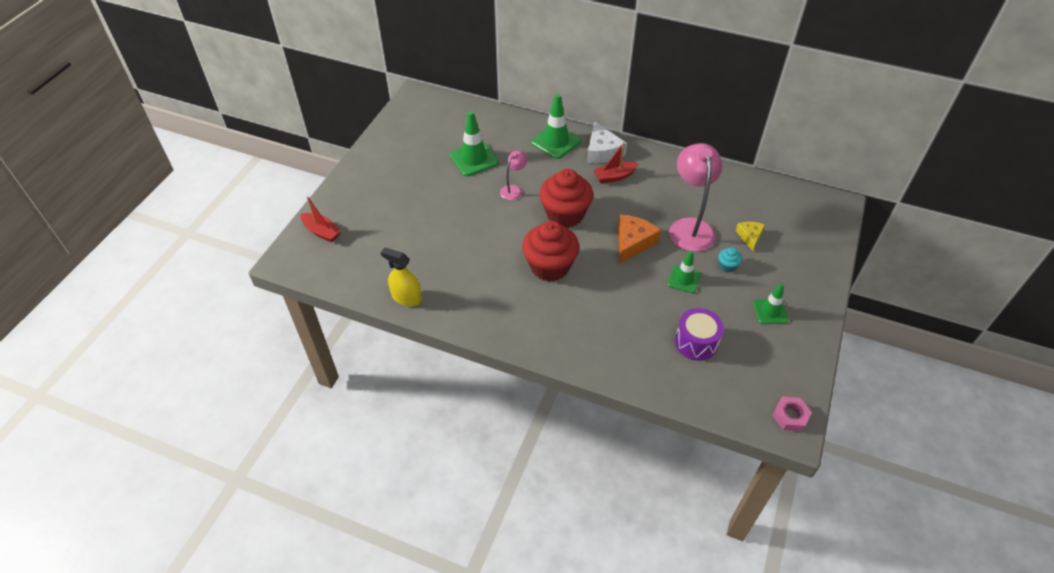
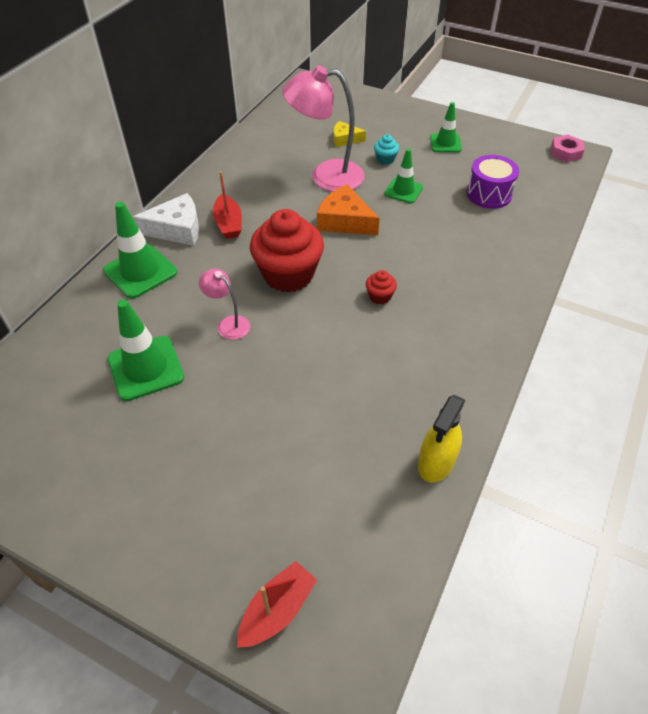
camera: 85 degrees left, 0 degrees up
red cupcake [522,221,579,281] -> red cupcake [366,270,397,304], size x0.42

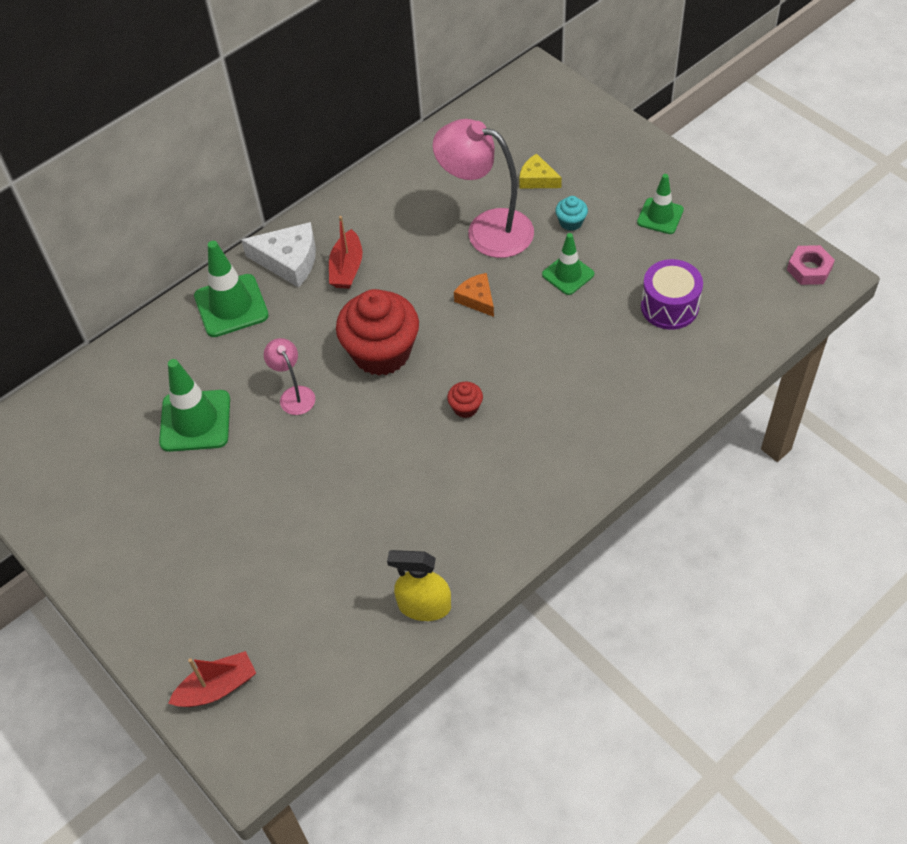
camera: 25 degrees right, 5 degrees up
orange cheese [317,184,380,235] -> orange cheese [454,273,494,317], size x0.61
yellow spray bottle [418,395,465,483] -> yellow spray bottle turned 45 degrees clockwise [387,550,451,621]

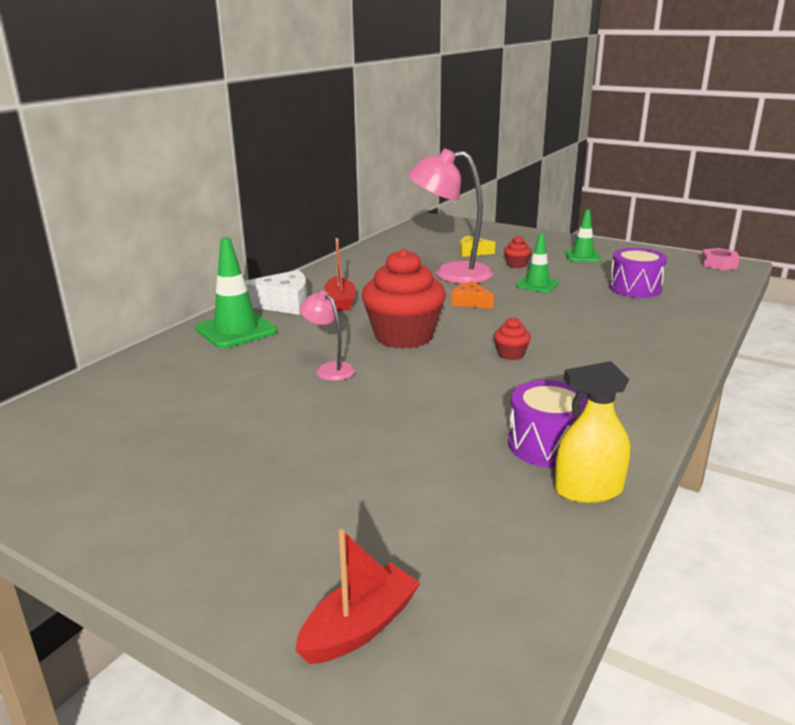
camera: 20 degrees left, 30 degrees down
green traffic cone [159,359,230,452] -> none
turquoise cupcake [555,196,588,231] -> red cupcake [504,236,532,268]
none -> purple drum [508,380,588,467]

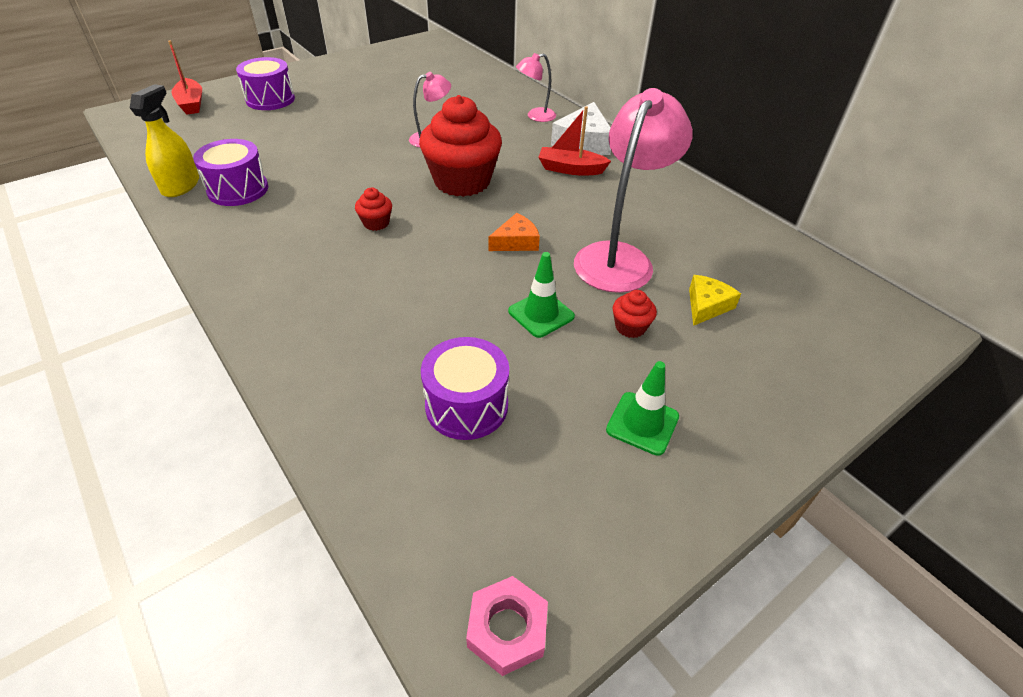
camera: 110 degrees right, 20 degrees up
green traffic cone [195,237,278,348] -> pink lamp [516,53,556,122]
none -> purple drum [236,57,295,110]

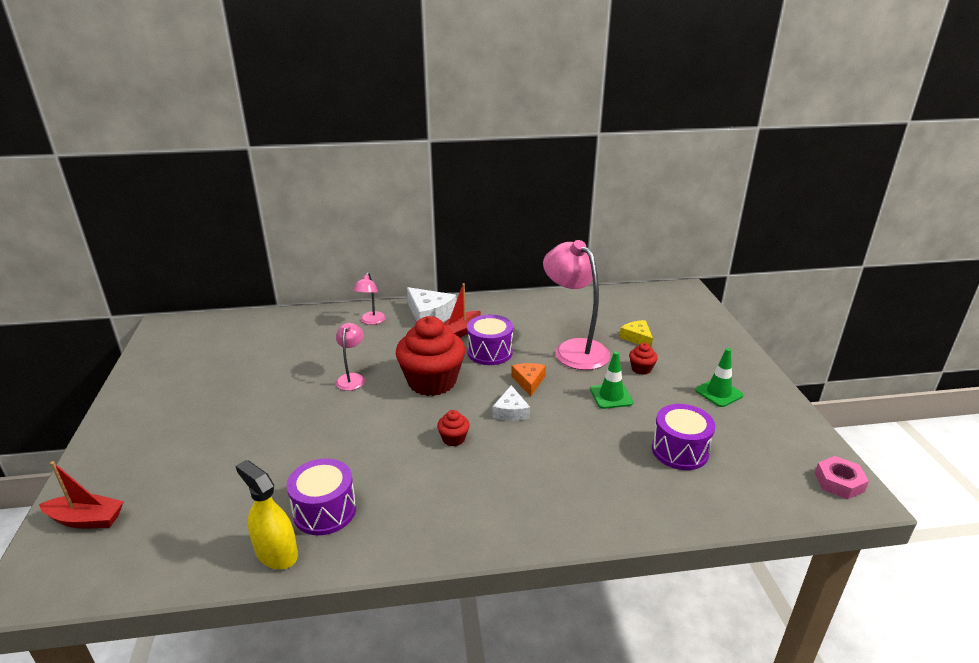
camera: 60 degrees left, 15 degrees down
purple drum [236,57,295,110] -> purple drum moved to [467,315,513,365]
none -> white cheese [493,385,530,421]

